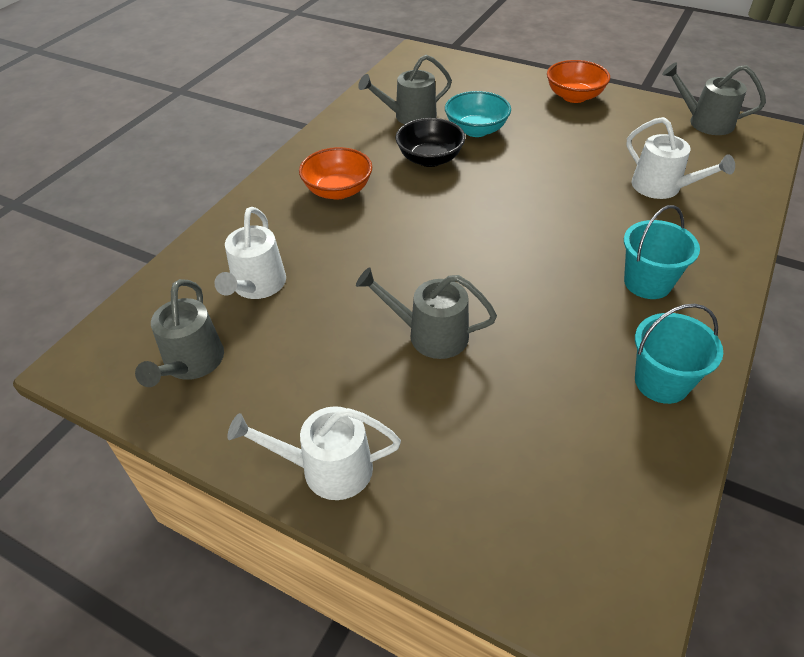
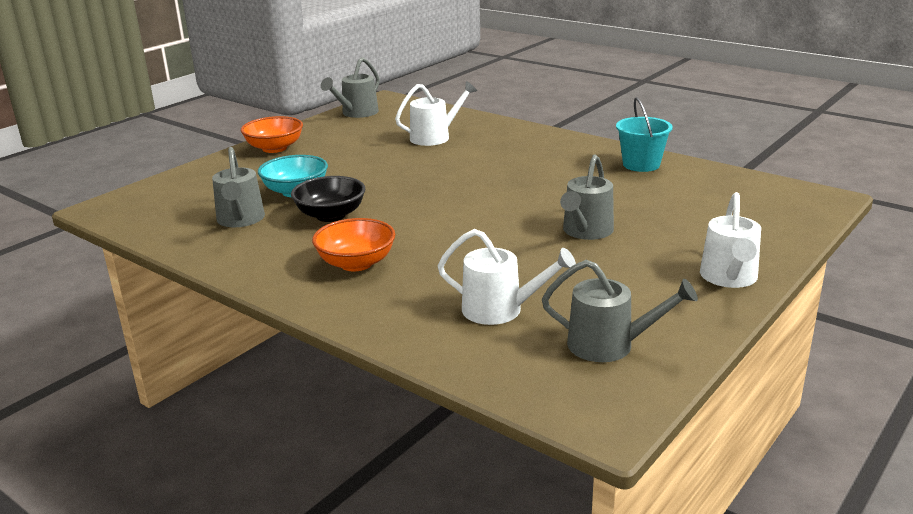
camera: 80 degrees left, 20 degrees down
turquoise bucket [624,205,700,299] -> none

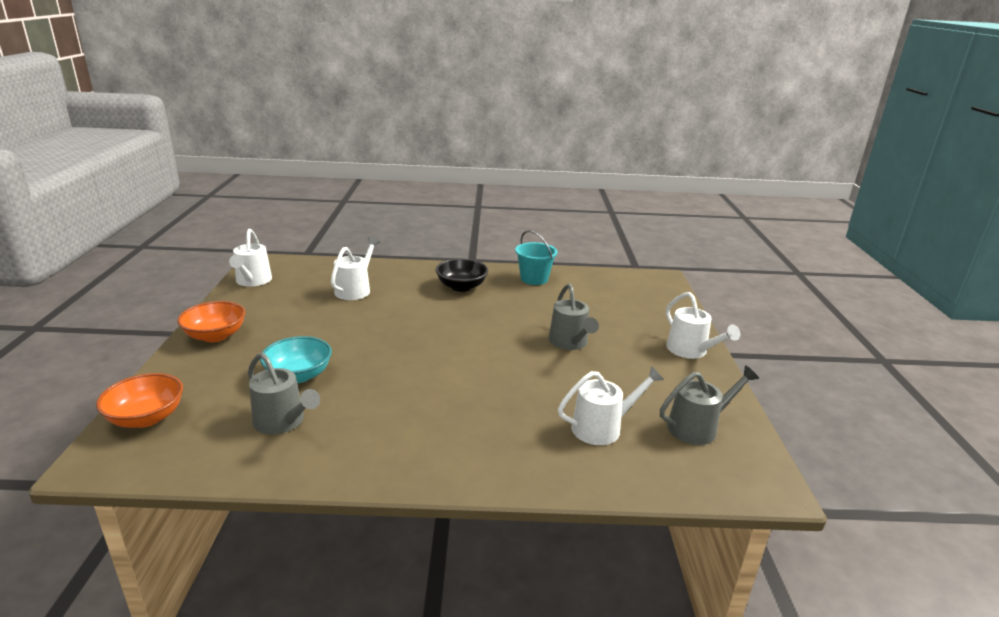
camera: 40 degrees left, 0 degrees up
black bowl [291,176,365,222] -> black bowl moved to [436,259,488,292]
orange bowl [312,218,395,271] -> orange bowl moved to [96,373,183,428]
grey watering can [321,57,380,118] -> white watering can [229,229,272,287]

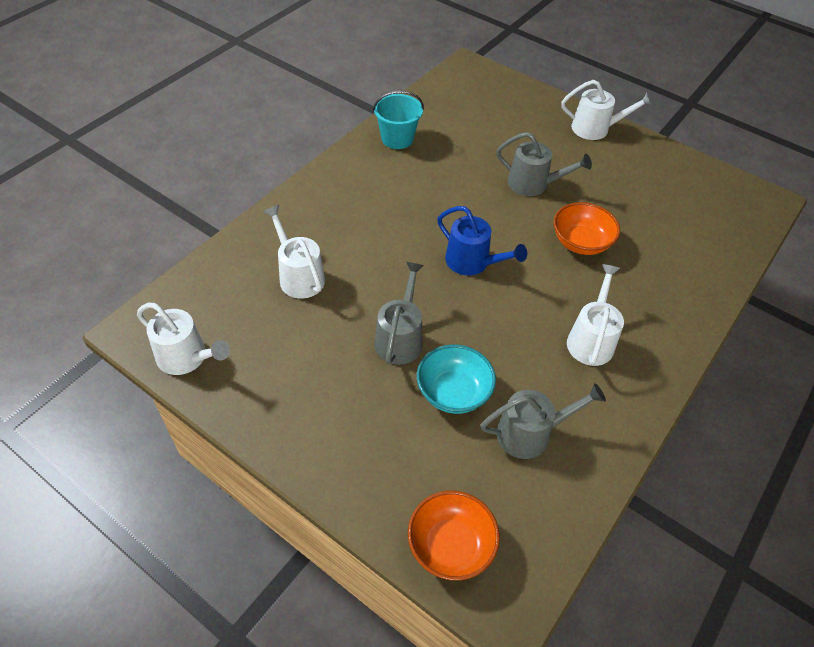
camera: 55 degrees left, 25 degrees up
orange bowl [177,301,245,342] -> orange bowl moved to [553,202,620,255]
black bowl [436,259,488,292] -> none
white watering can [558,366,664,445] -> white watering can moved to [567,264,624,366]
grey watering can [660,365,759,445] -> grey watering can moved to [375,262,424,365]
none -> blue watering can [437,206,527,276]

